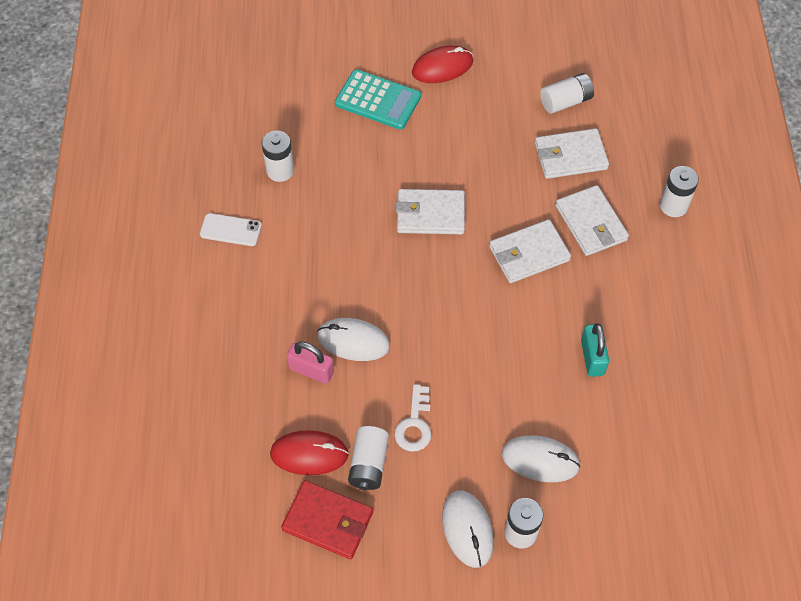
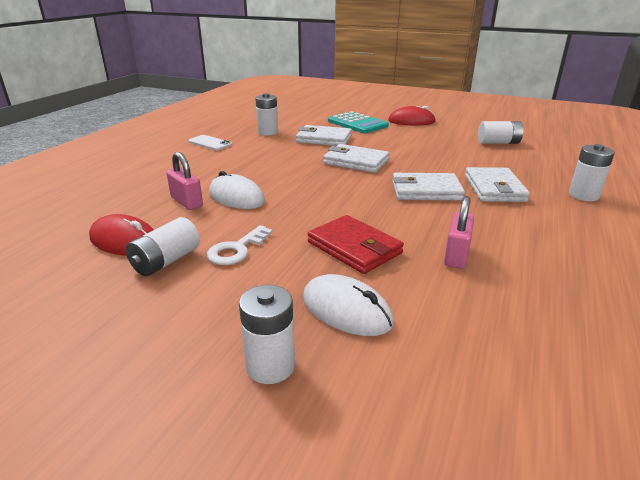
camera: 25 degrees right, 30 degrees down
red wallet [281,480,373,559] -> red wallet moved to [308,215,404,274]
white mouse [442,490,494,568] -> none
white wallet [535,128,609,179] -> white wallet moved to [296,125,352,146]
turquoise padlock [581,323,609,377] -> pink padlock [444,196,474,269]

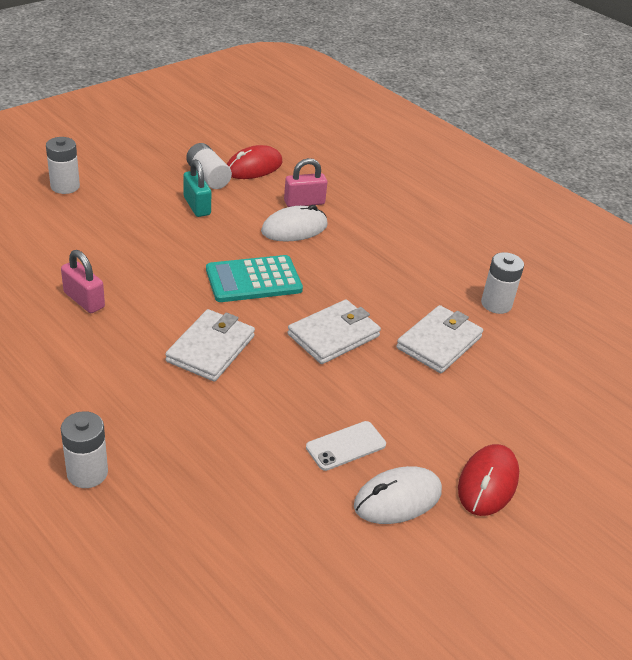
camera: 110 degrees right, 10 degrees up
white phone [188,135,232,150] -> white phone moved to [306,421,386,471]
white key [207,225,273,265] -> turquoise padlock [183,159,211,217]
white mouse [303,274,394,336] -> white mouse moved to [354,466,442,524]
red wallet [308,215,404,274] -> none
turquoise calculator [328,111,389,134] -> turquoise calculator moved to [206,255,303,302]
white wallet [465,167,530,202] -> none
white battery [478,121,523,144] -> none

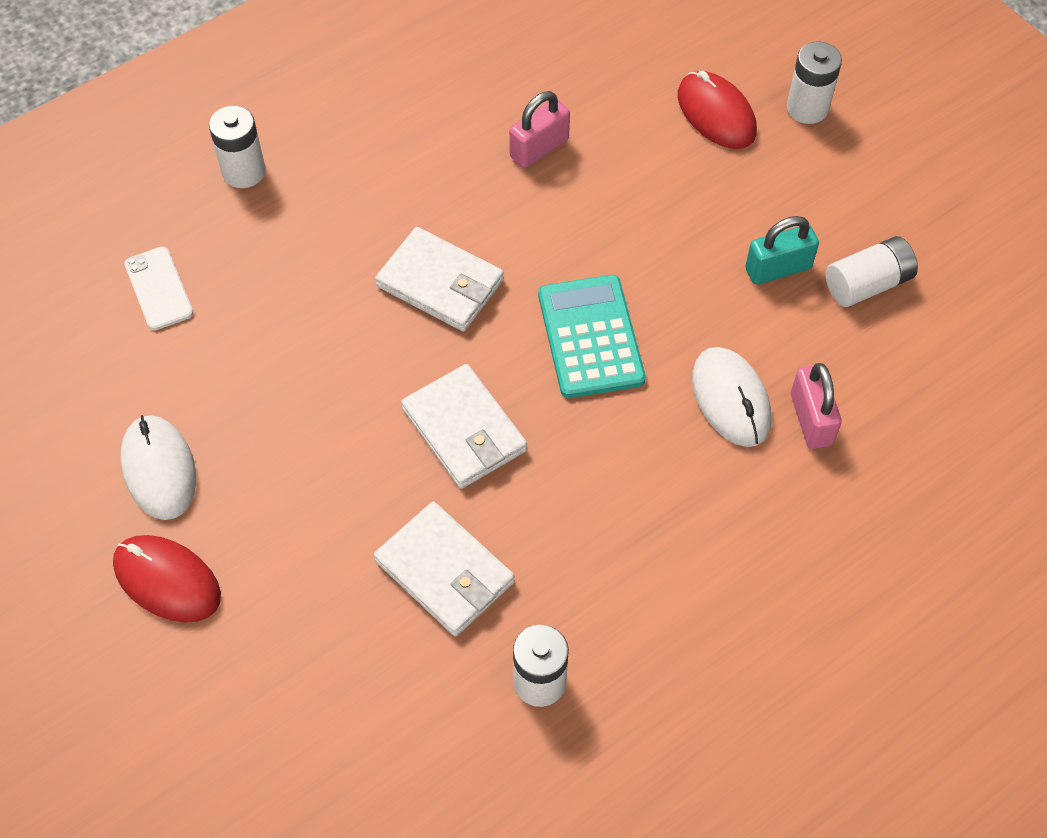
camera: 100 degrees right, 20 degrees up
red mouse [227,145,283,179] -> red mouse moved to [678,71,757,149]
white phone [306,421,386,471] -> white phone moved to [124,247,193,330]

